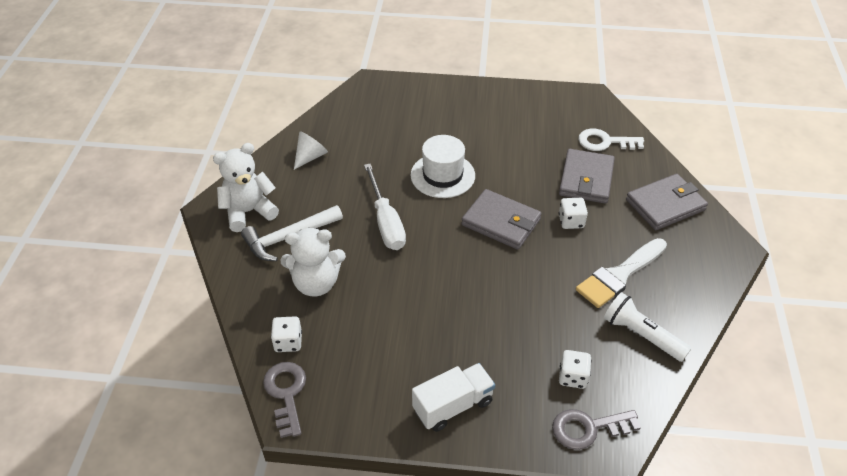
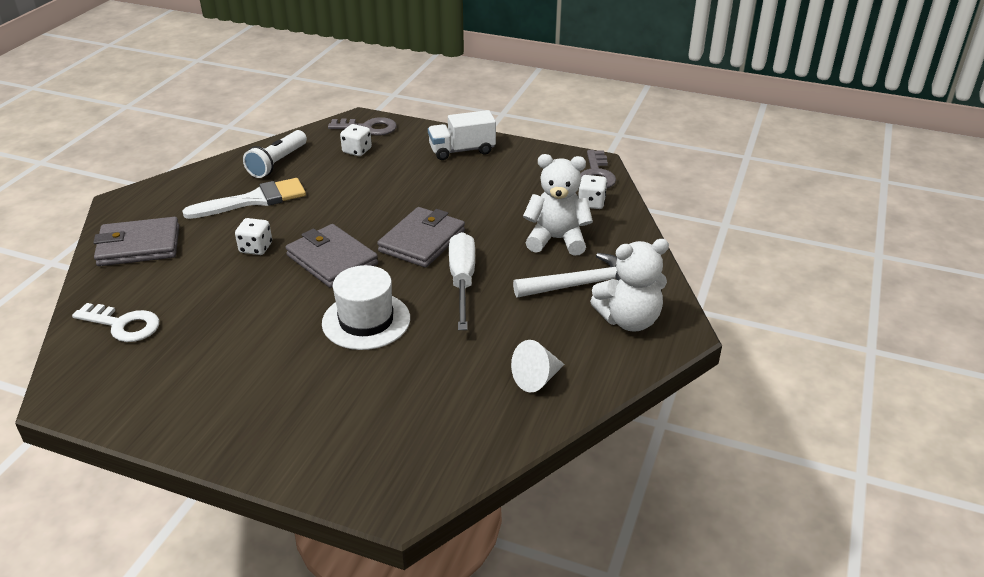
camera: 165 degrees left, 10 degrees down
grey wallet [559,149,615,204] -> grey wallet moved to [377,207,465,268]
white flashlight [604,292,692,362] -> white flashlight turned 60 degrees clockwise [243,130,307,178]

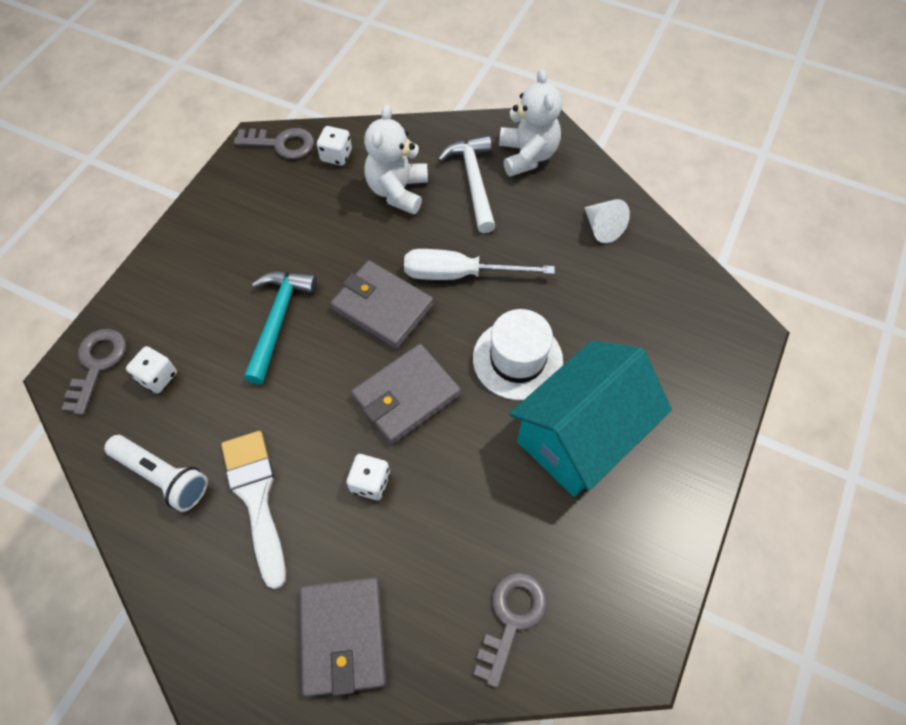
camera: 85 degrees left, 25 degrees up
white key [72,303,159,342] -> grey key [473,572,548,688]
white truck [428,110,496,160] -> none
none -> turquoise hammer [244,272,317,385]
none -> turquoise house [509,340,672,497]

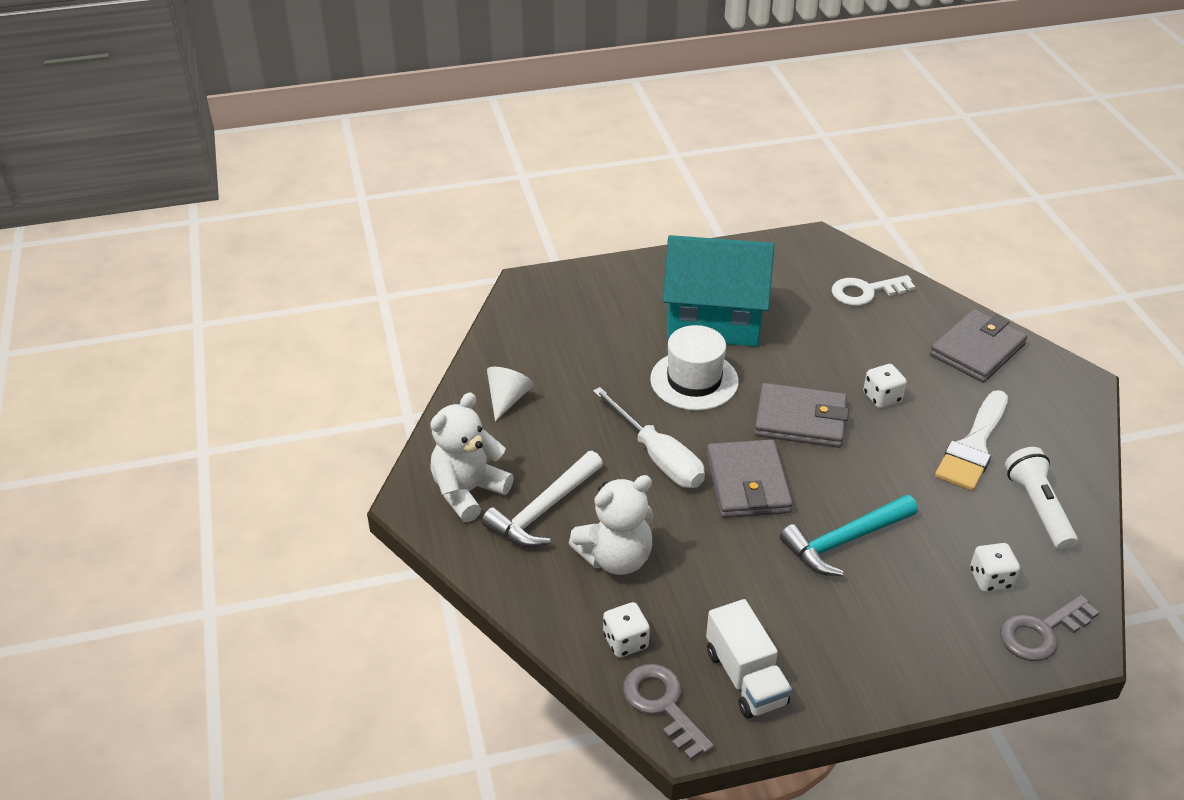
camera: 130 degrees left, 20 degrees down
grey key [473,572,548,688] -> white key [832,275,915,306]
none -> white truck [706,599,792,718]

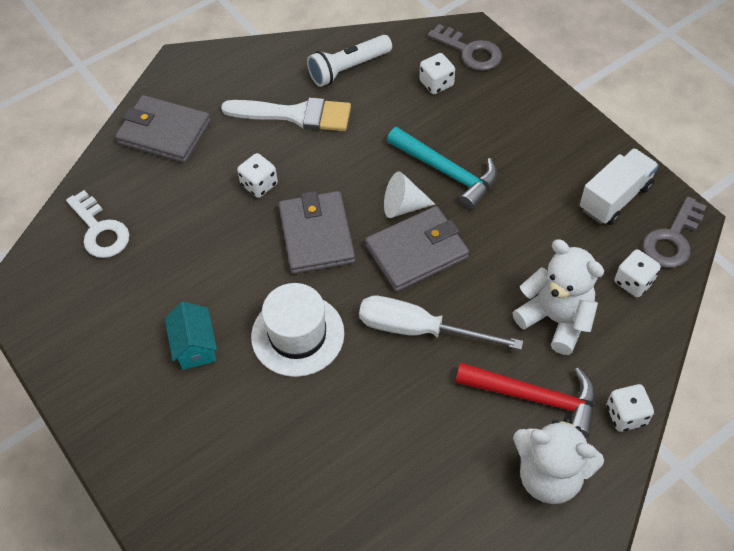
camera: 110 degrees left, 15 degrees up
white hammer [482,451,603,548] -> red hammer [456,363,595,438]
white cone [487,367,533,421] -> white cone moved to [384,172,435,218]
white screwdriver [593,387,705,488] -> white screwdriver turned 105 degrees counterclockwise [359,296,523,350]
turquoise house [663,235,774,347] -> turquoise house [165,302,217,370], size x0.44
none -> white dice [606,384,654,432]

